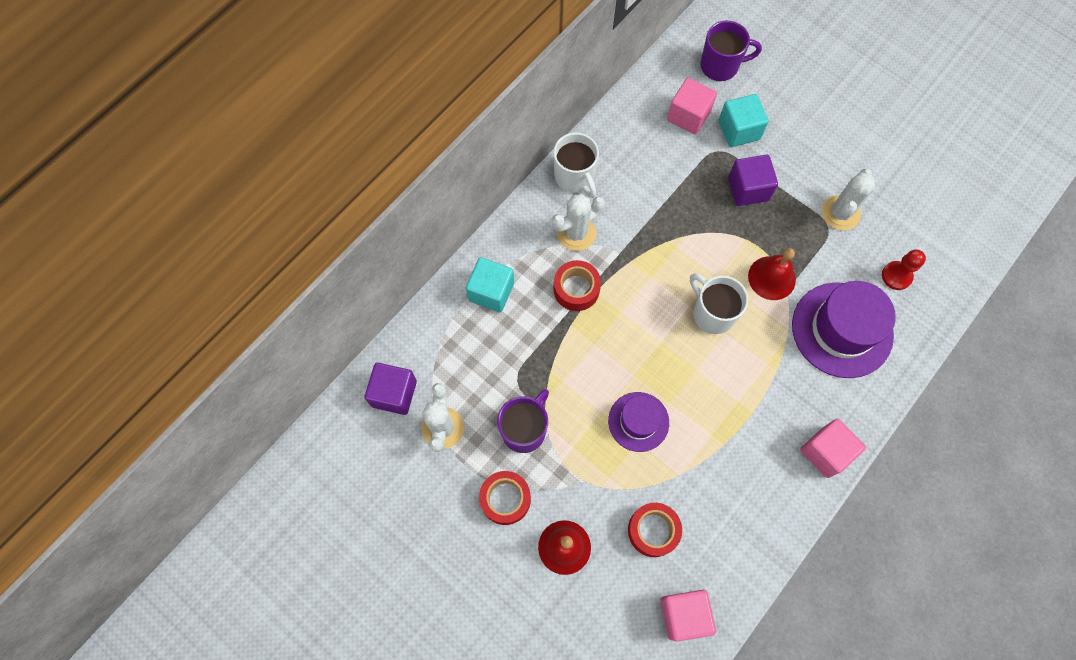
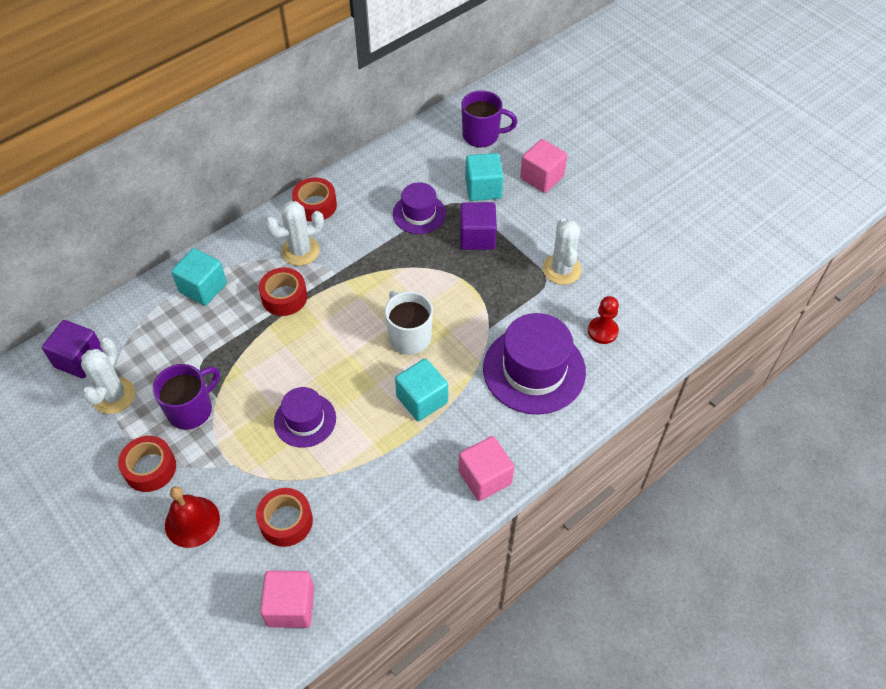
camera: 10 degrees right, 15 degrees down
white mug [553,133,599,198] -> red tape [292,178,337,222]
pink cube [667,78,717,134] -> pink cube moved to [520,139,567,193]
red bell [748,248,796,300] -> none
white cactus [822,169,875,230] -> white cactus turned 45 degrees counterclockwise [543,218,582,285]
none -> purple hat [393,182,446,234]
none -> turquoise cube [395,358,448,421]

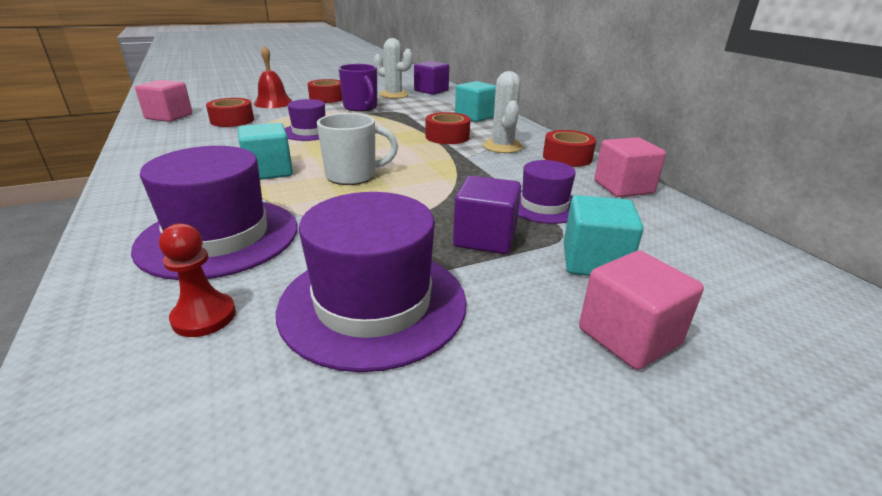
camera: 105 degrees right, 25 degrees down
pink cube [459,436,514,501] -> pink cube moved to [594,137,666,197]
purple mug [461,90,517,147] -> none
white cactus [543,218,582,285] -> purple hat [276,192,467,372]

